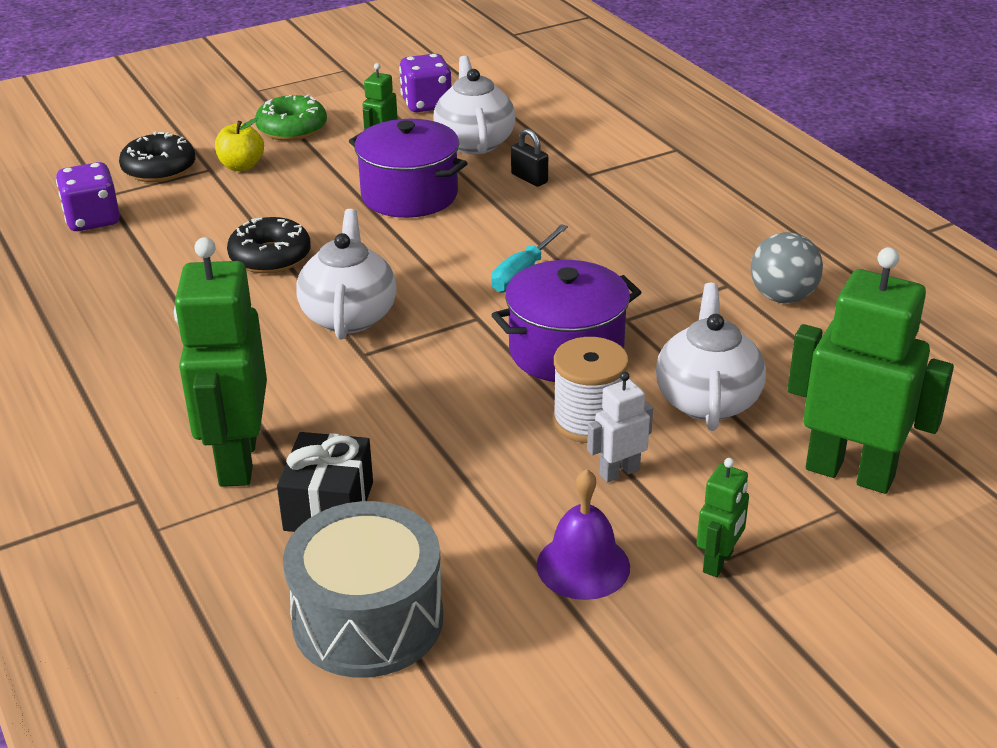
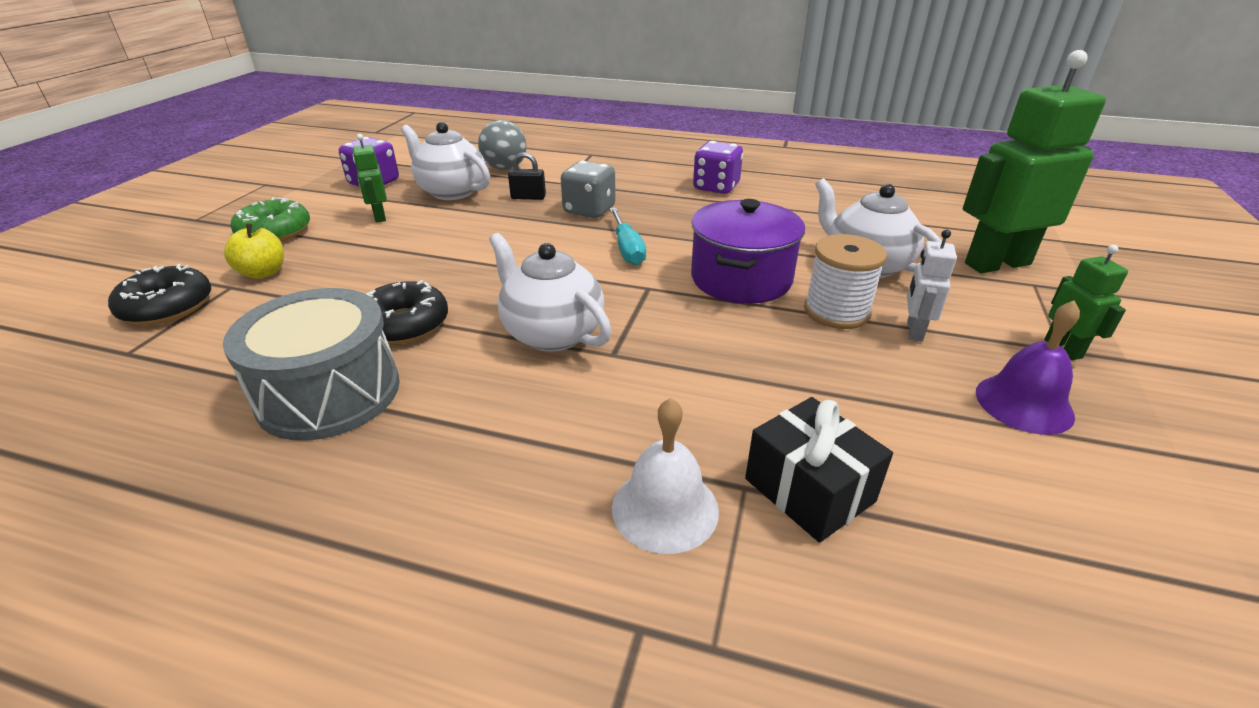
camera: 45 degrees left, 0 degrees up
purple dice [56,162,120,231] -> purple dice moved to [693,141,743,194]
green robot [174,237,267,487] -> white bell [612,398,719,554]
grey drum [283,501,443,678] -> grey drum moved to [223,288,400,441]
purple pot [349,119,468,218] -> none
grey ball [751,232,823,303] -> grey ball moved to [478,120,527,170]
none -> grey dice [561,161,616,218]

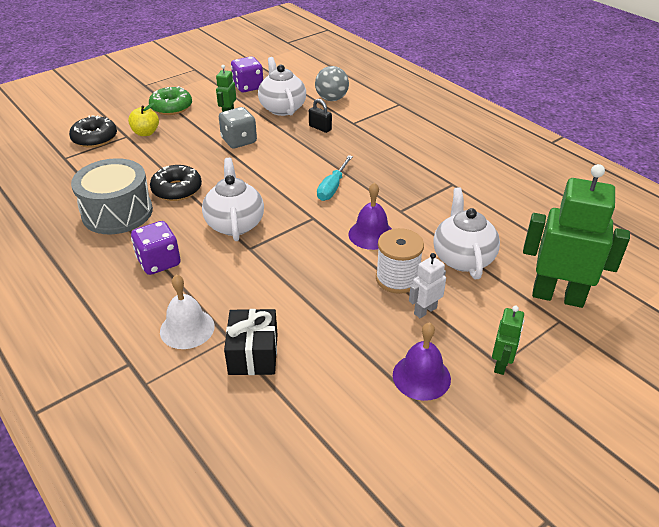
camera: 35 degrees right, 5 degrees up
grey dice [561,161,616,218] -> grey dice moved to [219,107,257,148]
purple pot [691,199,805,304] -> purple bell [348,182,392,250]
purple dice [693,141,743,194] -> purple dice moved to [131,221,181,275]

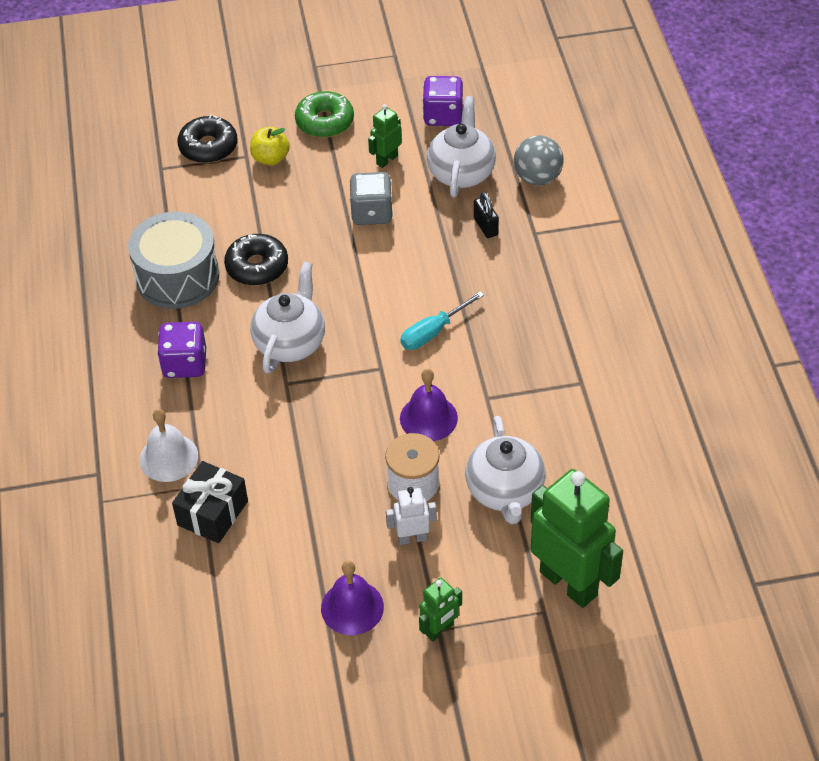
camera: 30 degrees right, 10 degrees up
white teapot [433,187,500,279] -> white teapot turned 150 degrees clockwise [465,416,546,524]

